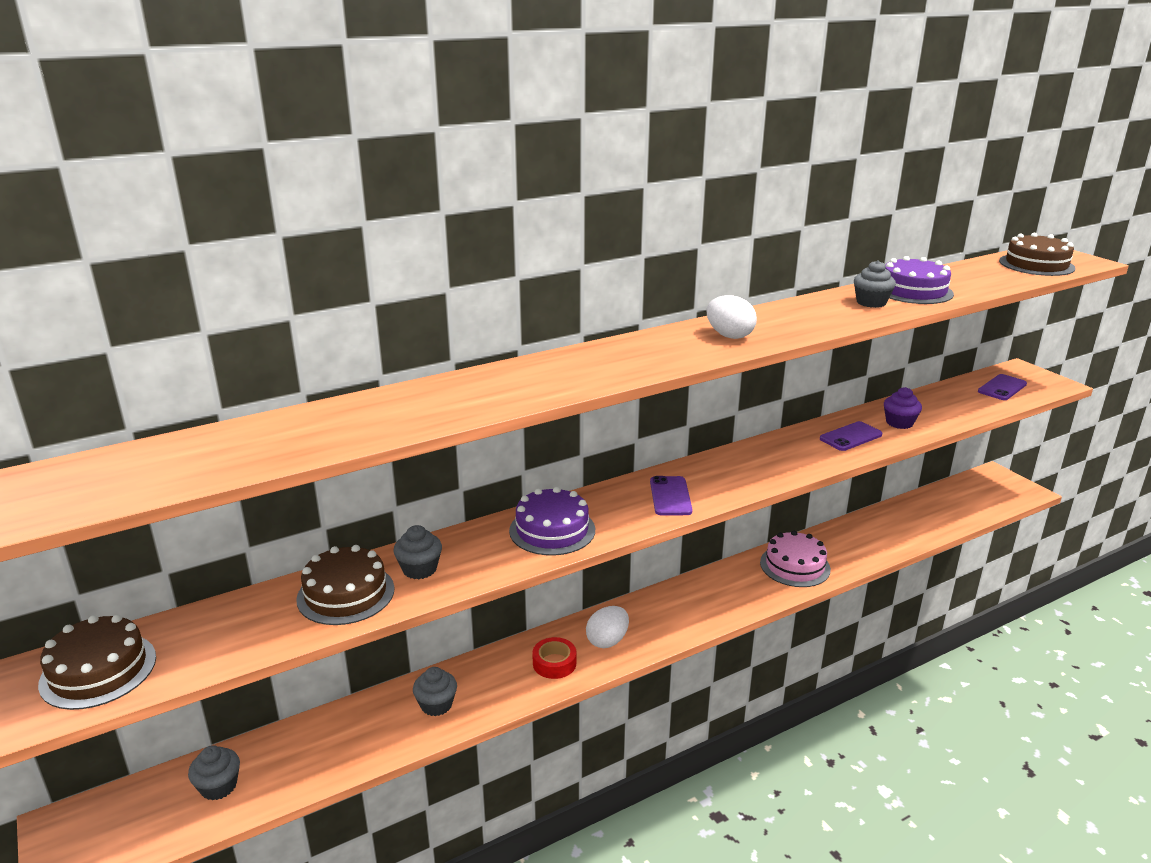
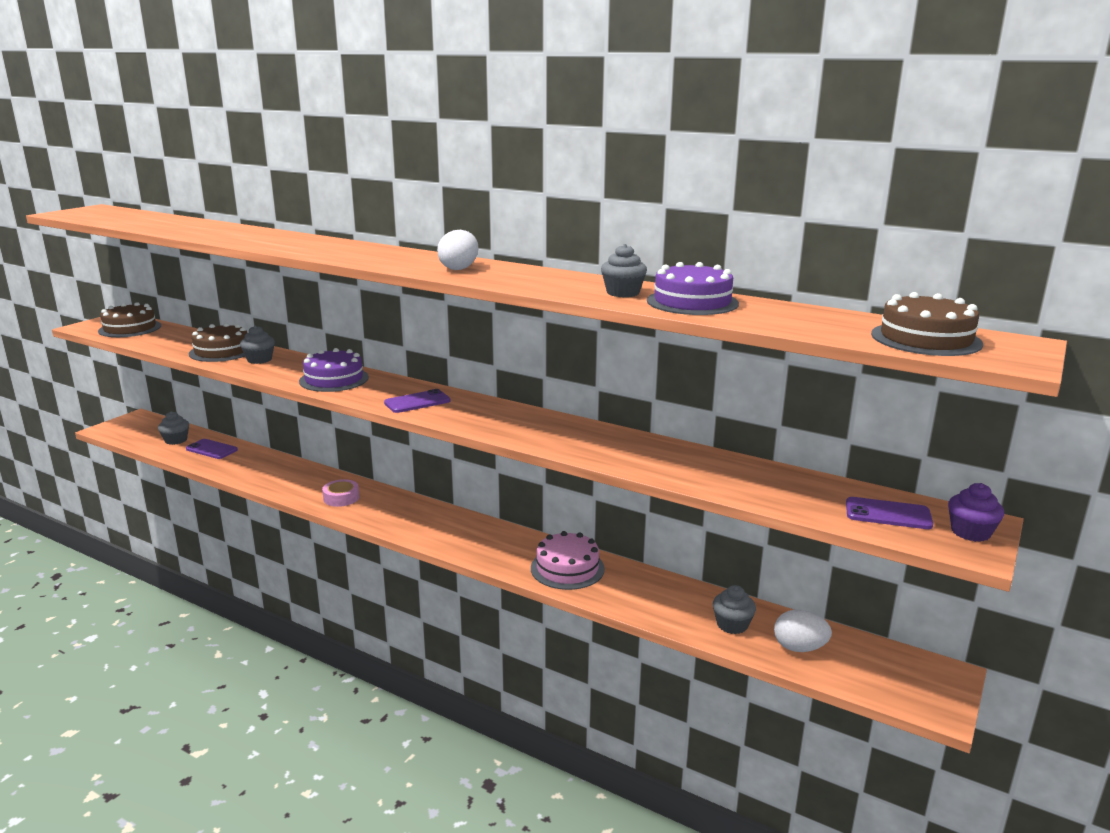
camera: 60 degrees right, 5 degrees down
grey cupcake [413,667,457,716] -> grey cupcake moved to [713,585,756,634]
red tape [532,637,576,679] -> pink tape [322,479,359,507]
white egg [586,606,629,648] -> white egg moved to [774,610,832,652]
purple phone [820,421,882,451] -> purple phone moved to [186,439,238,459]
purple cupcake [884,387,922,429] -> purple cupcake moved to [948,483,1004,542]

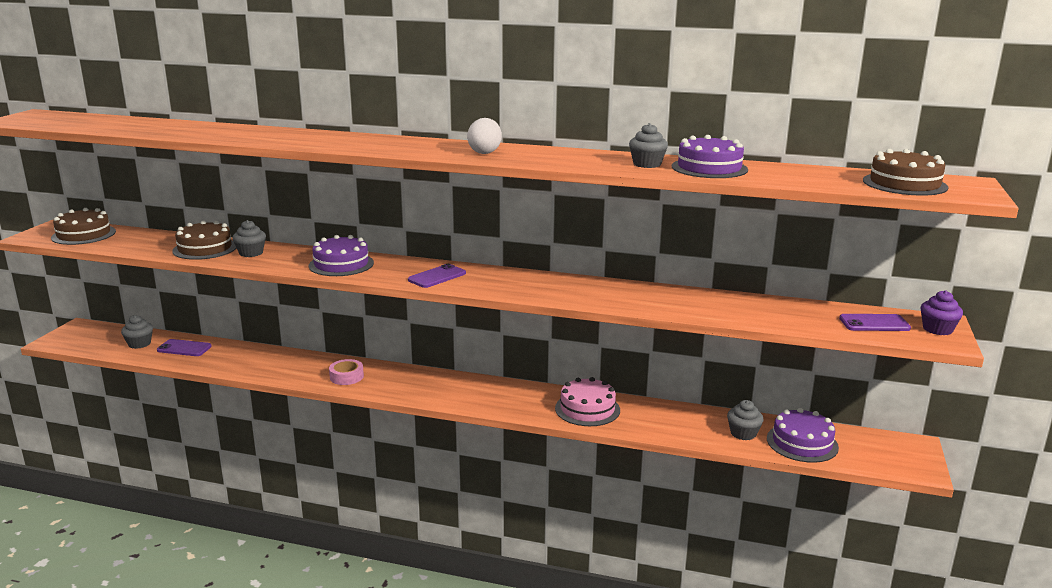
camera: 15 degrees left, 0 degrees up
white egg [774,610,832,652] -> purple cake [767,408,839,463]

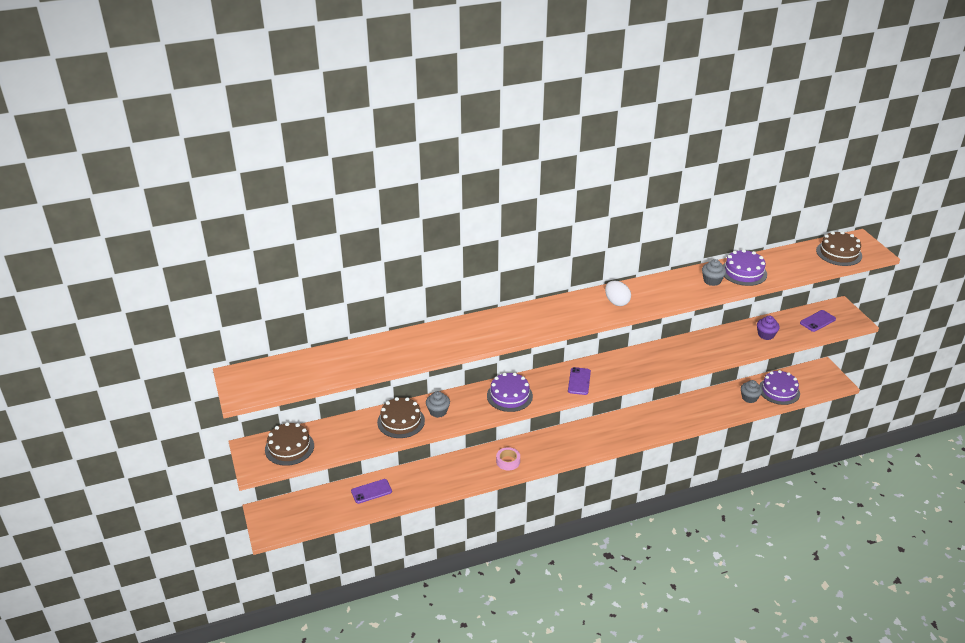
camera: 35 degrees left, 15 degrees up
grey cupcake [121,315,153,349] -> none
pink cake [555,377,620,426] -> none
purple cupcake [921,290,963,335] -> purple cupcake moved to [757,316,780,340]

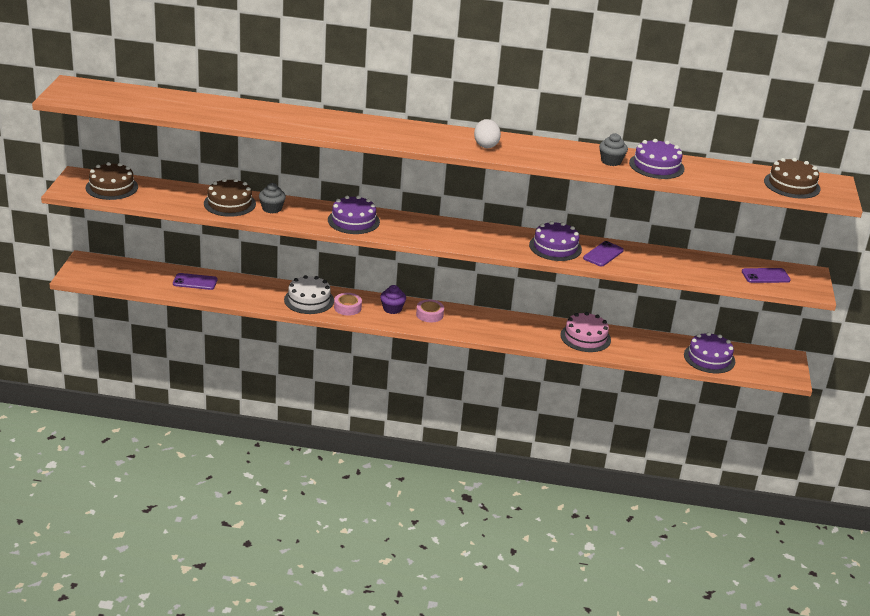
camera: 25 degrees right, 5 degrees down
purple phone [568,367,591,395] -> purple phone moved to [583,241,624,266]
grey cupcake [741,380,762,403] -> none
purple cupcake [757,316,780,340] -> purple cupcake moved to [380,285,406,314]
none -> white cake [284,275,334,314]
none -> pink tape [416,300,444,322]
none -> purple cake [529,221,582,261]
none -> pink cake [560,312,611,352]

